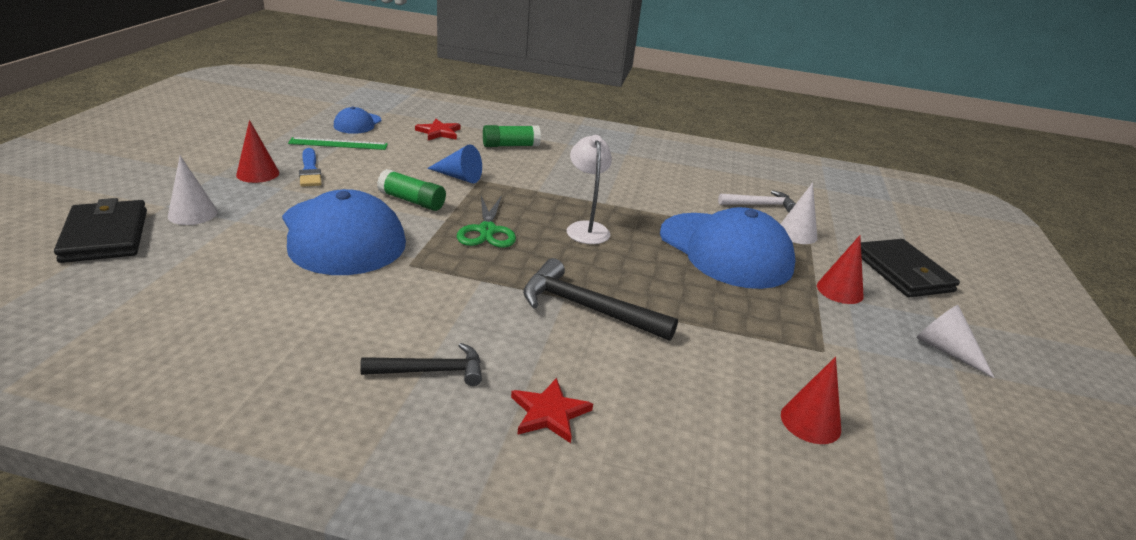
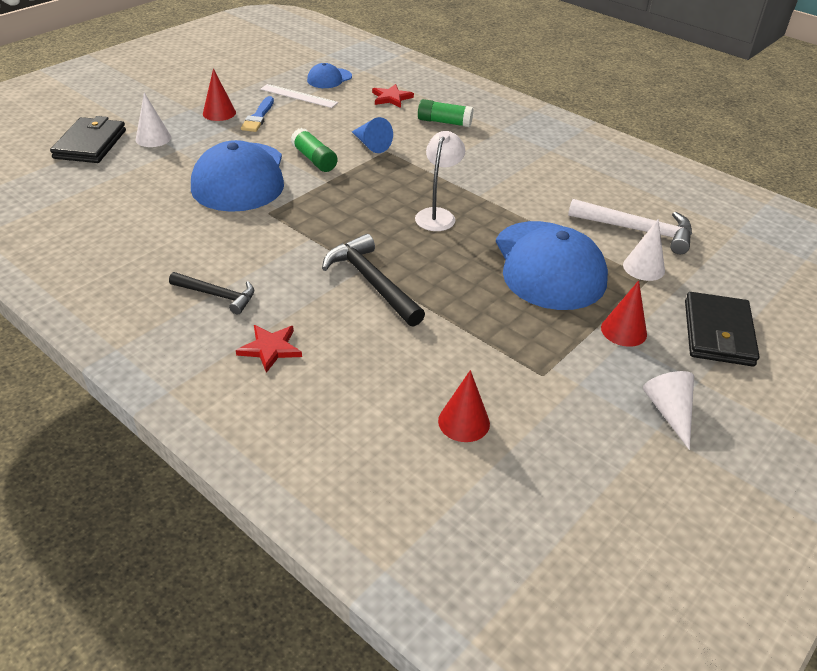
camera: 30 degrees right, 10 degrees up
green ruler [288,137,388,150] -> white ruler [260,84,338,108]
green scissors [457,195,516,248] -> none
white hammer [718,190,796,212] -> white hammer [568,199,692,254], size x1.56

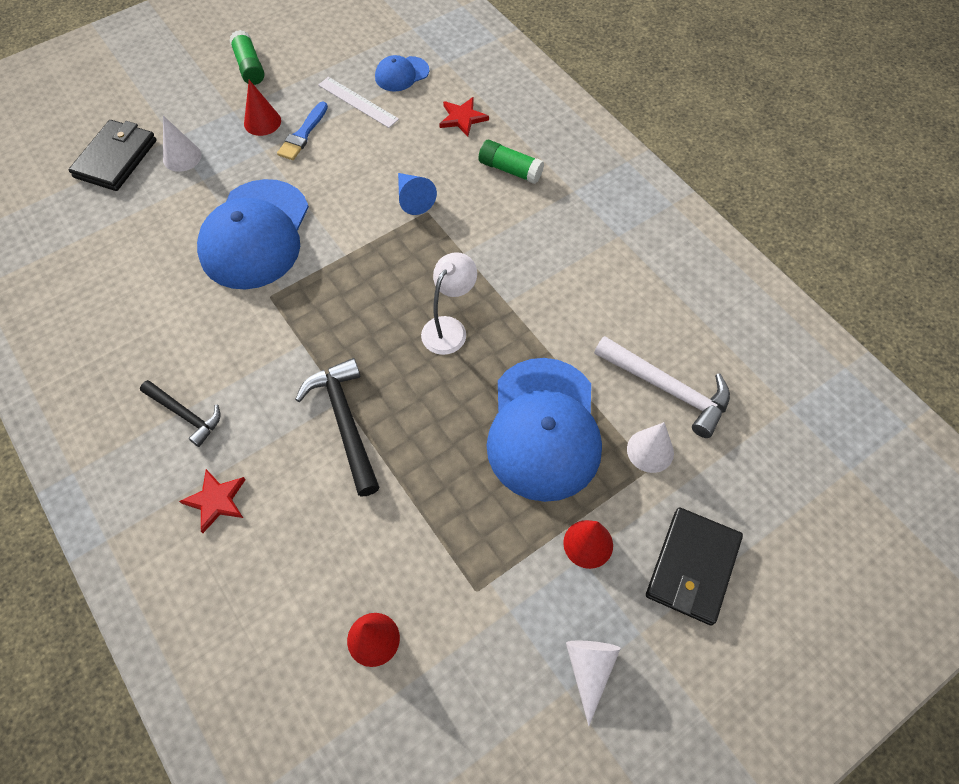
camera: 15 degrees right, 20 degrees up
green glue stick [291,128,337,172] -> green glue stick moved to [229,30,265,85]

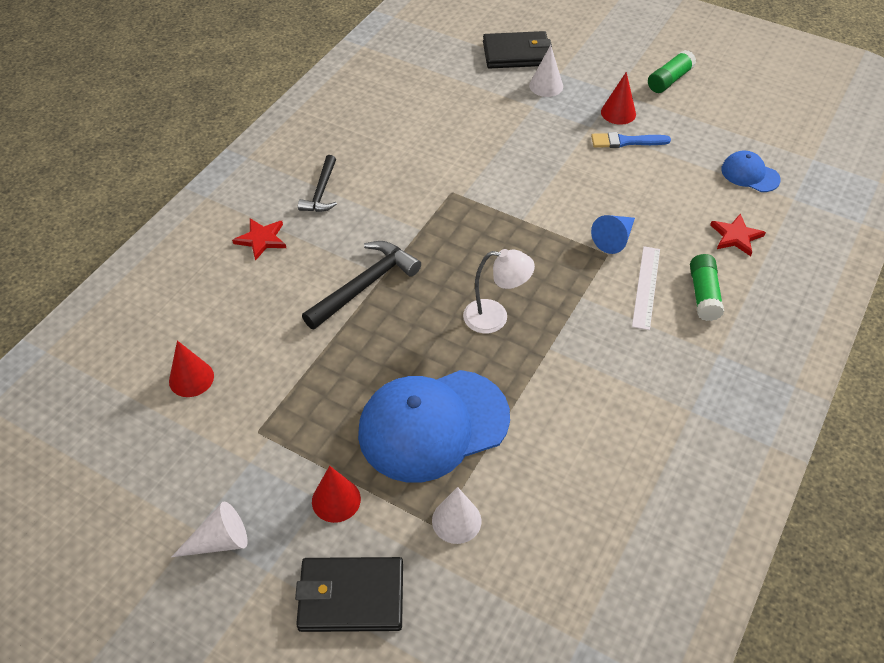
camera: 65 degrees right, 10 degrees down
blue cap [197,179,309,290] -> none
white ruler [318,77,399,128] -> white ruler moved to [632,246,660,330]
white hammer [594,336,730,438] -> none

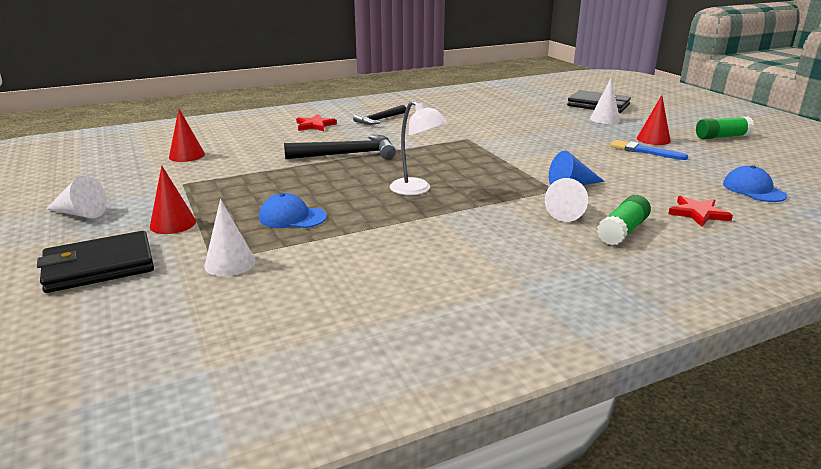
camera: 35 degrees right, 25 degrees down
black wallet [295,557,403,632] -> black wallet turned 60 degrees counterclockwise [37,231,154,293]
blue cap [358,370,510,483] -> blue cap [259,193,327,228], size x0.47
white ruler [632,246,660,330] -> white cone [545,178,588,222]

